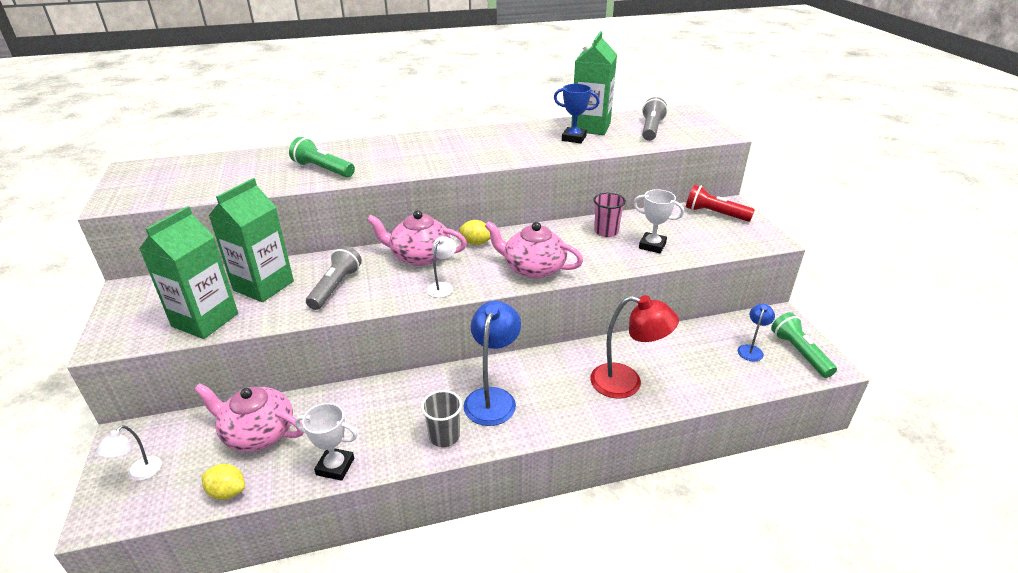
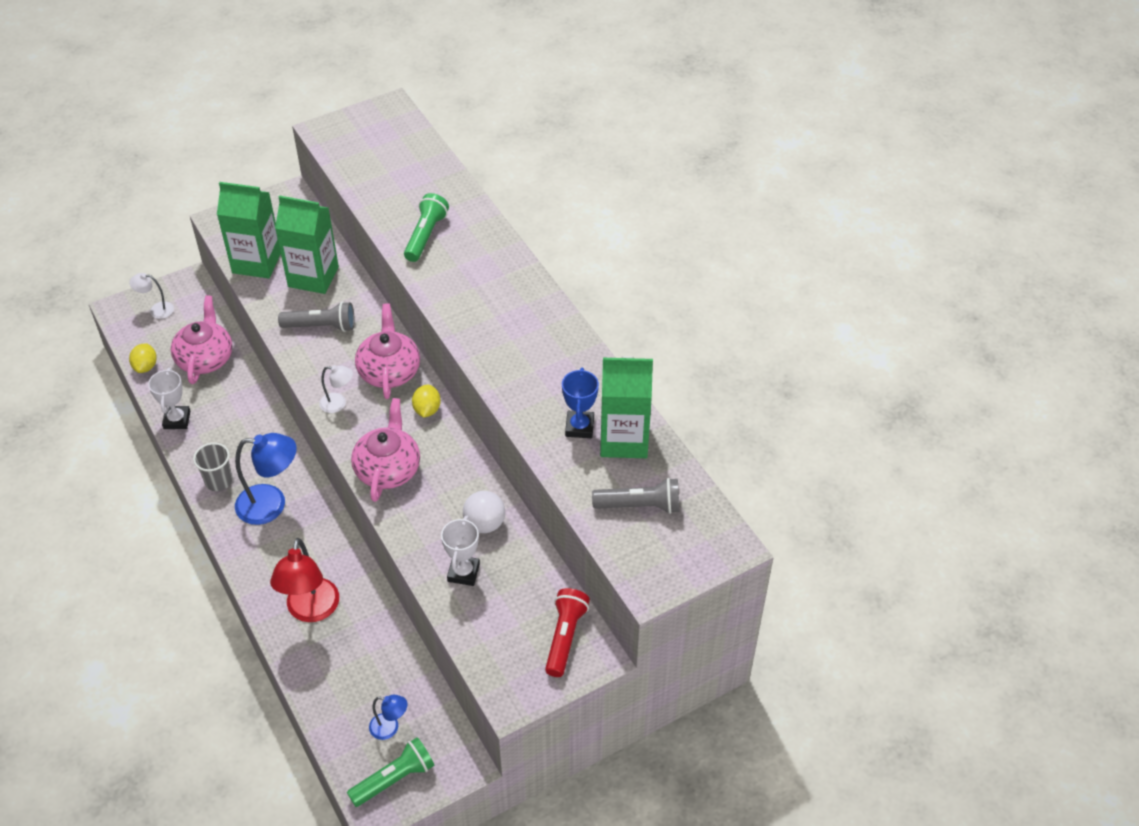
camera: 75 degrees right, 15 degrees up
pink cup [594,192,626,237] -> white ball [463,491,505,533]

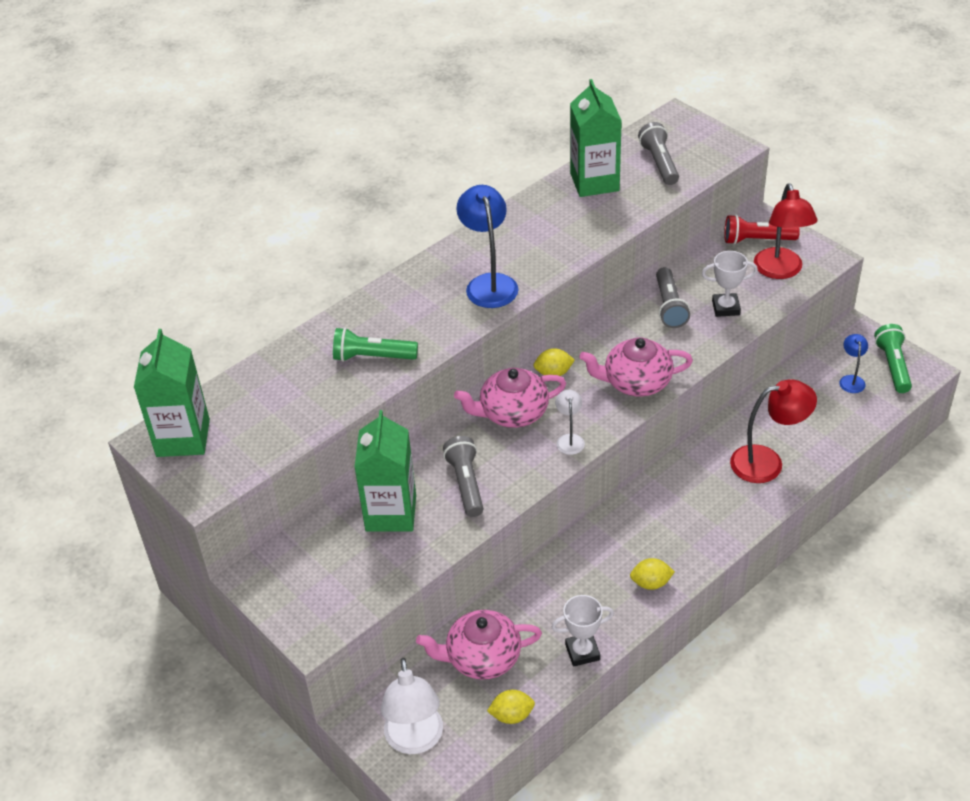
camera: 100 degrees left, 5 degrees down
white lamp [129,273,174,319] -> white lamp [381,658,443,754], size x1.90
grey cup [193,443,233,491] -> yellow lemon [630,558,675,590]
green carton [217,182,281,279] -> green carton moved to [134,329,210,457]
blue lamp [235,433,297,525] -> blue lamp moved to [456,185,519,308]
green flashlight [347,737,435,807] -> green flashlight turned 45 degrees clockwise [874,324,912,393]
white ball [463,491,505,533] -> grey flashlight [656,267,690,328]
blue trophy [562,368,599,438] -> none
none -> red lamp [754,183,817,279]

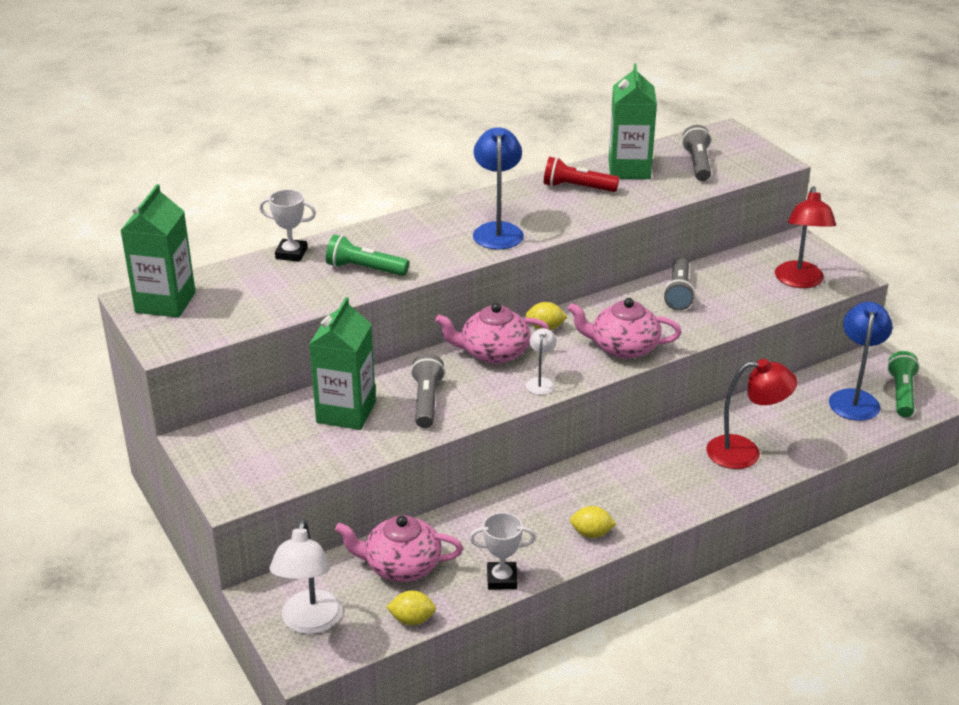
camera: 10 degrees right, 10 degrees down
white trophy [702,251,758,317] -> white trophy moved to [259,189,316,262]
red flashlight [724,215,800,245] -> red flashlight moved to [544,157,620,192]
blue lamp [839,334,868,393] -> blue lamp [829,302,893,421], size x1.90

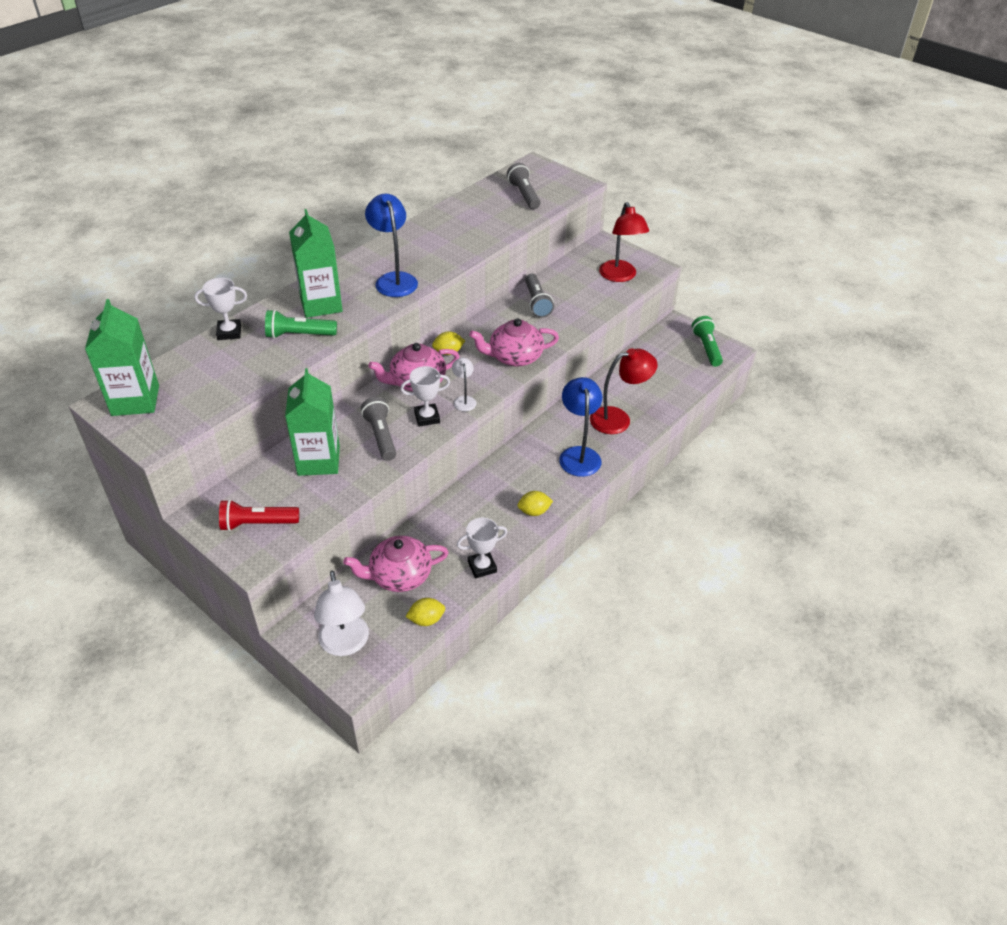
camera: 20 degrees left, 10 degrees up
red flashlight [544,157,620,192] -> red flashlight moved to [219,499,299,531]
green carton [609,64,657,179] -> green carton moved to [289,209,343,318]
blue lamp [829,302,893,421] -> blue lamp moved to [559,377,602,477]
none -> white trophy [400,366,450,427]

